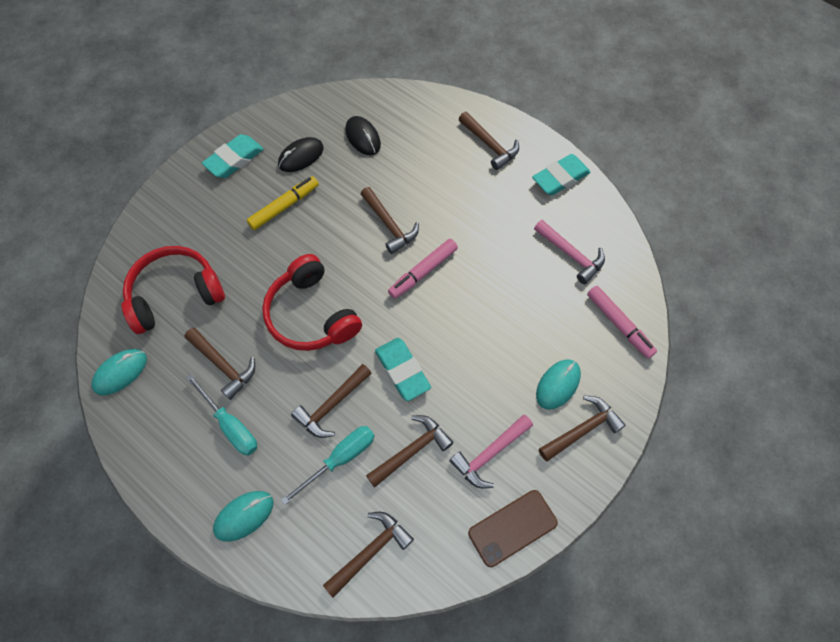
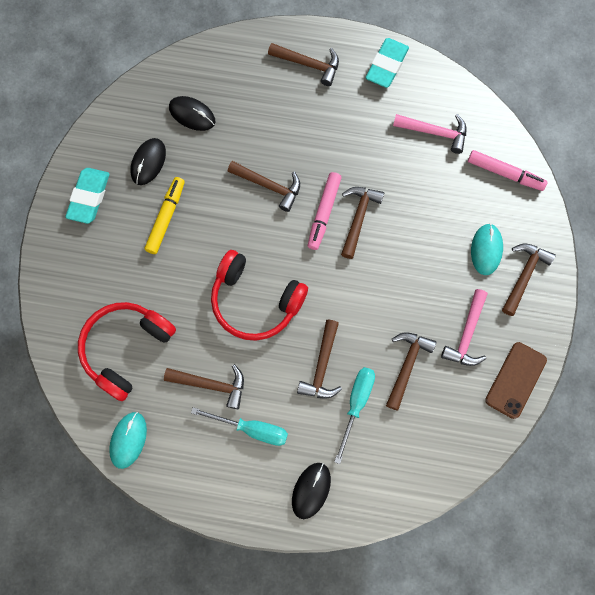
camera: 30 degrees left, 10 degrees up
turquoise mouse [213,491,274,542] -> black mouse [292,463,331,519]
brown hammer [323,512,414,597] -> brown hammer moved to [341,187,384,259]
turquoise eraser [375,338,431,401] -> none

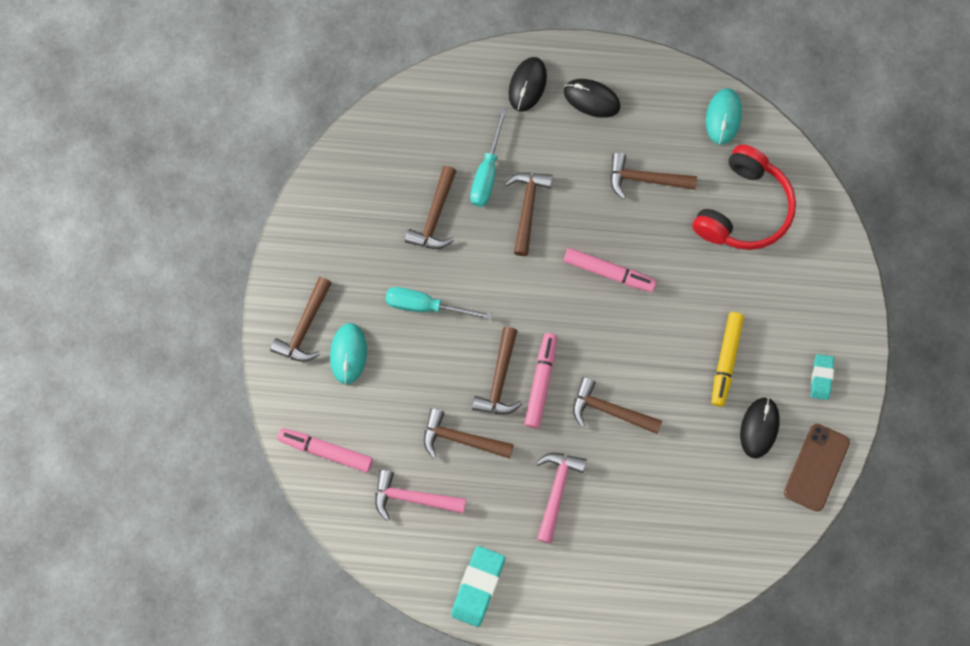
camera: 175 degrees right, 0 degrees up
turquoise eraser [65,168,110,224] -> turquoise eraser [811,354,834,400], size x0.60
black mouse [169,96,215,131] -> black mouse moved to [564,79,621,118]
turquoise screwdriver [191,407,288,446] -> turquoise screwdriver moved to [385,287,493,320]
red headphones [211,250,308,341] -> pink marker [564,248,657,292]
brown hammer [268,43,339,86] -> brown hammer moved to [424,408,514,459]
pink hammer [441,289,488,366] -> pink hammer moved to [536,453,587,543]
brown phone [485,342,547,419] -> brown phone moved to [784,424,850,511]

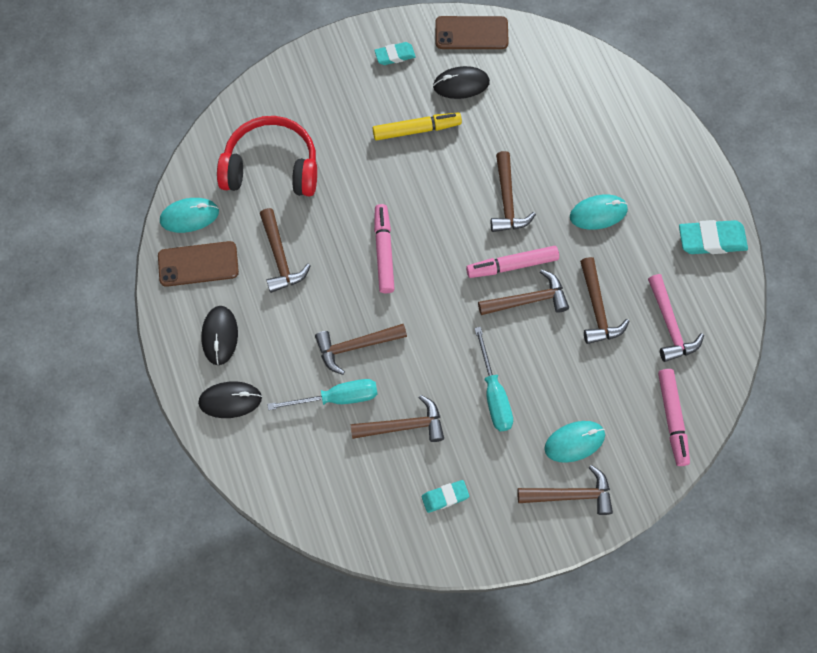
camera: 115 degrees left, 5 degrees down
pink hammer [536,453,587,543] -> turquoise mouse [570,194,628,230]
none -> brown phone [158,241,239,287]
none -> turquoise eraser [422,480,469,513]

